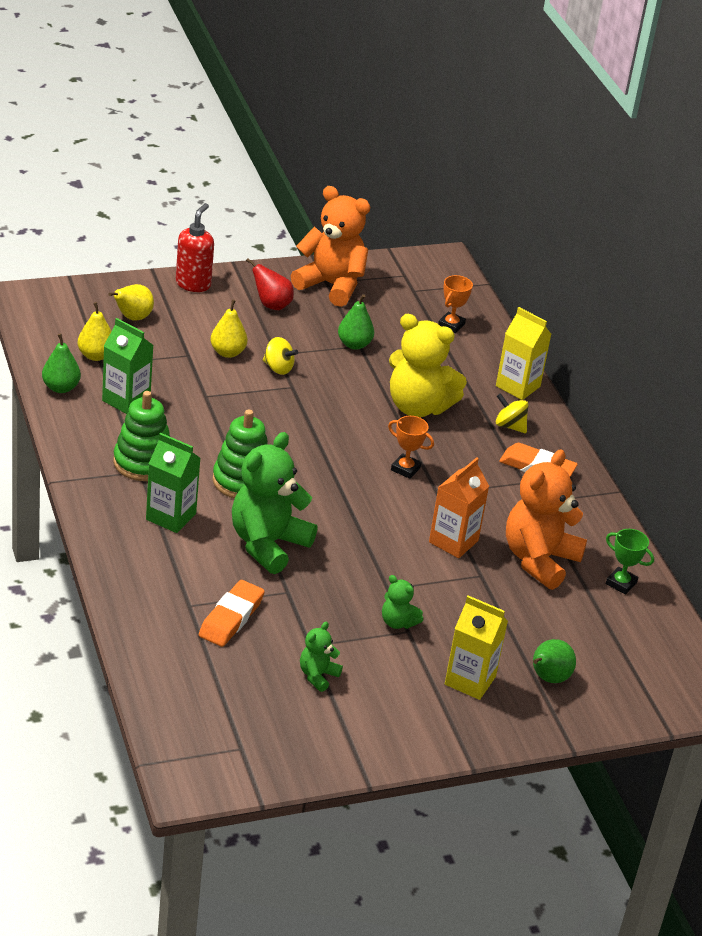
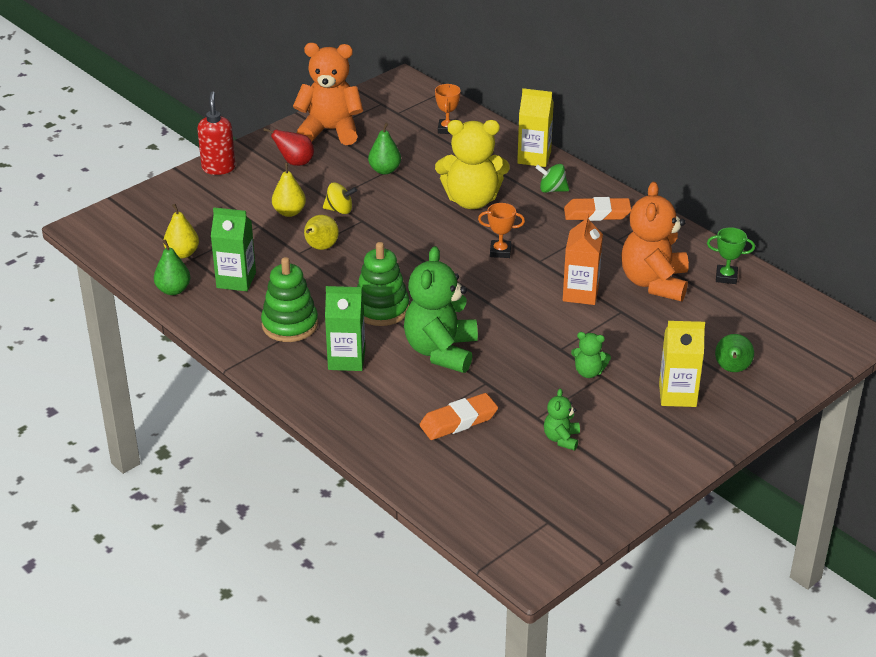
camera: 20 degrees left, 0 degrees up
yellow pear [108,284,154,321] -> yellow pear moved to [304,215,339,250]
orange eraser [199,580,265,647] -> orange eraser turned 60 degrees clockwise [419,393,498,440]
yellow spinning top [496,393,529,433] -> green spinning top [535,164,569,193]

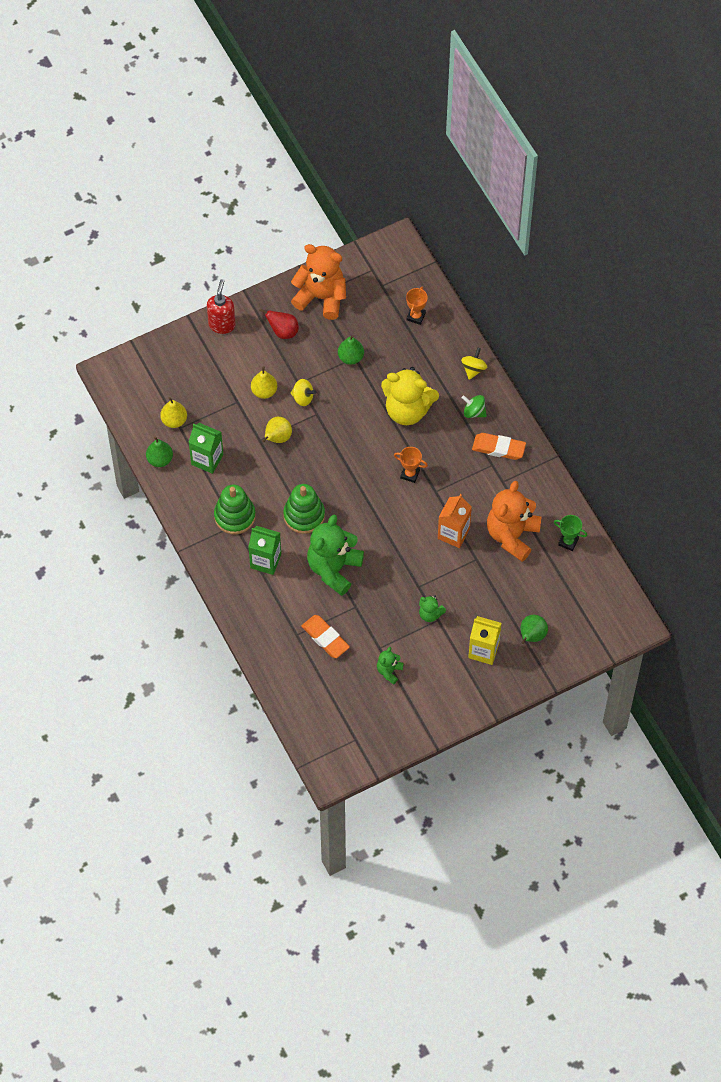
camera: 15 degrees right, 25 degrees up
orange eraser [419,393,498,440] -> orange eraser turned 60 degrees clockwise [301,615,350,658]
yellow carton [517,88,554,167] -> yellow spinning top [461,348,487,380]

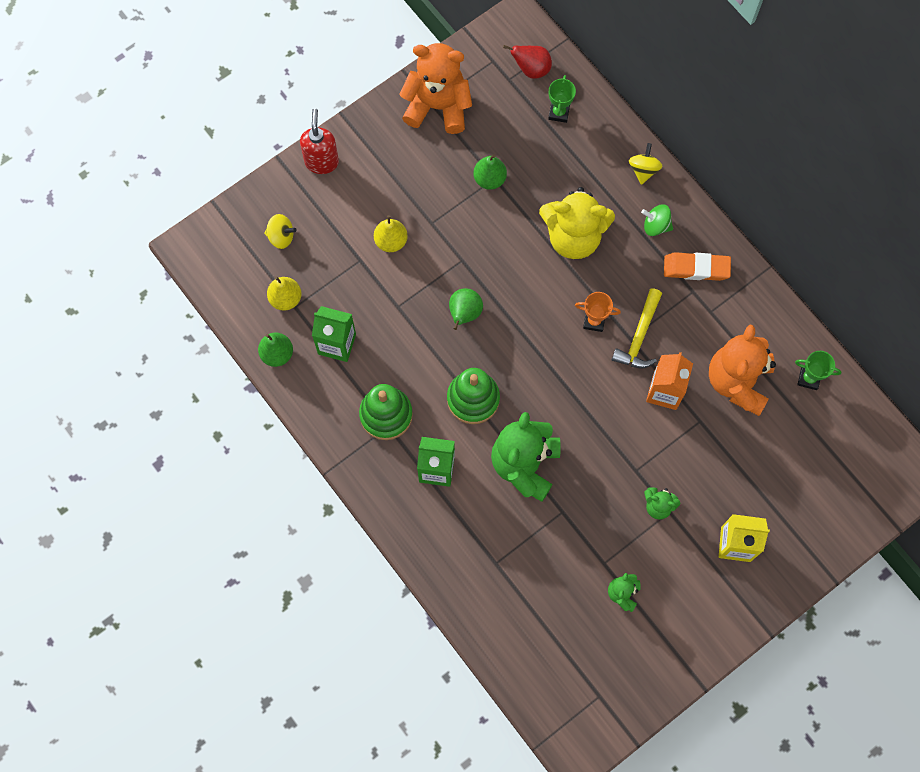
camera: 10 degrees left, 10 degrees up
red pear [259,309,299,339] -> red pear moved to [503,45,552,79]
yellow pear [262,417,292,443] -> none
yellow spinning top [290,379,316,406] -> yellow spinning top moved to [264,214,297,249]
orange eraser [301,615,350,658] -> none
orange trophy [406,286,428,325] -> green trophy [548,75,576,123]
green pear [521,615,548,644] -> green pear moved to [449,288,483,330]
none -> yellow hammer [611,288,662,368]

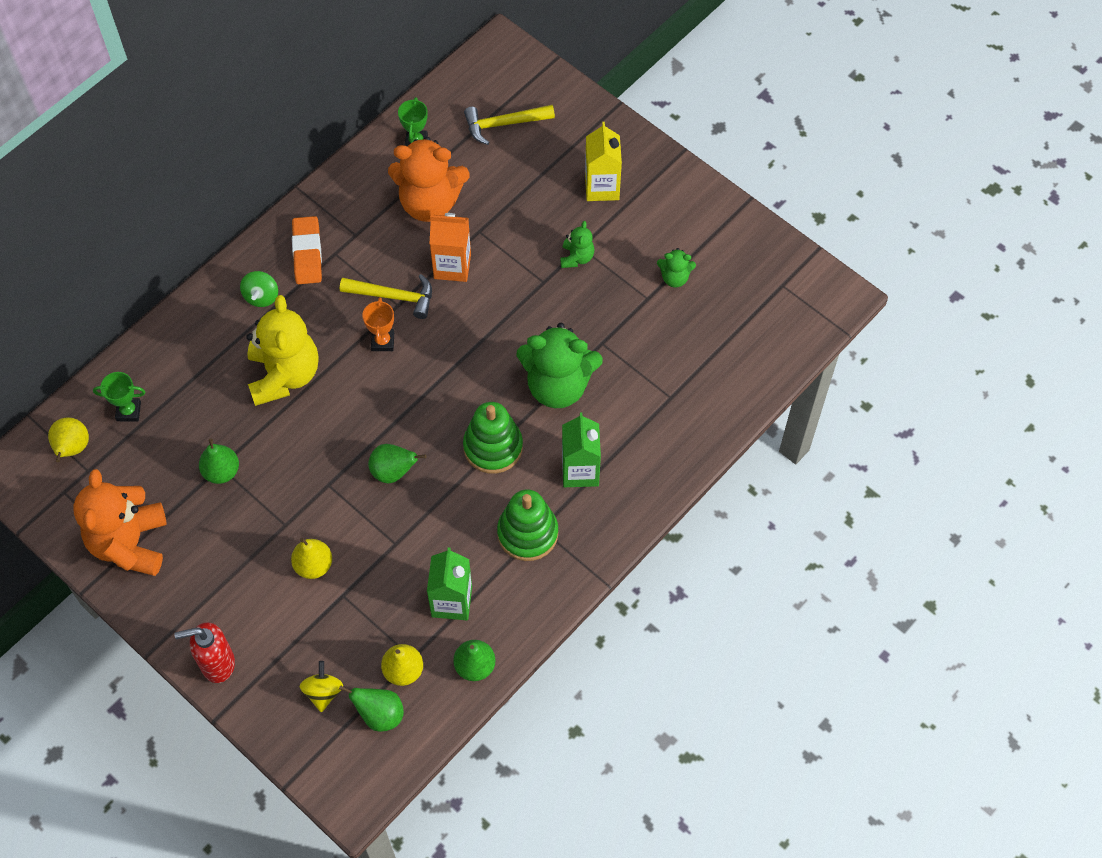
camera: 100 degrees left, 10 degrees down
red pear [503,45,552,79] -> yellow pear [48,417,89,462]
yellow spinning top [629,143,663,185] -> none
none -> green pear [339,685,404,732]
none -> yellow hammer [464,105,555,145]

